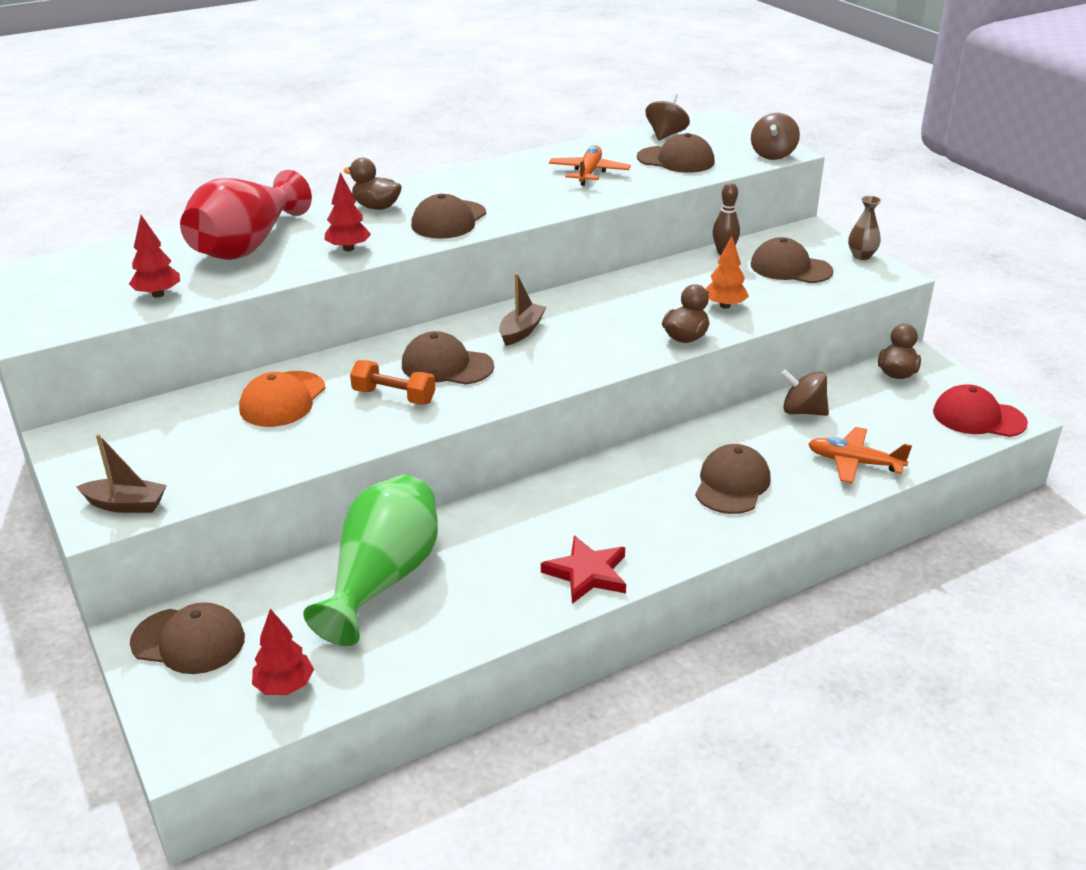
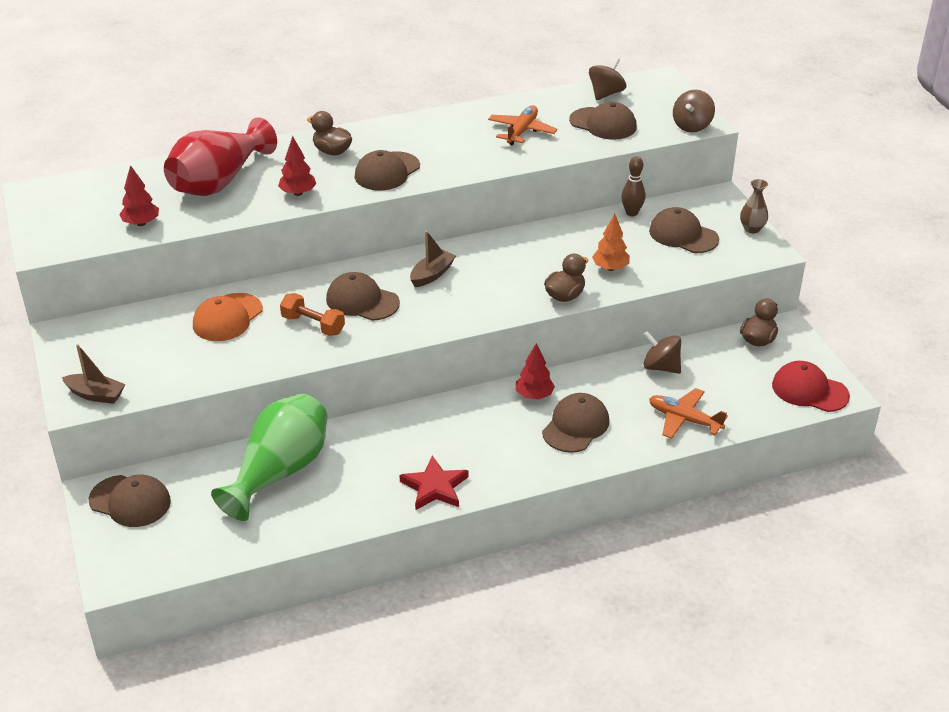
camera: 10 degrees right, 5 degrees up
red tree [252,609,314,695] -> red tree moved to [516,343,555,400]

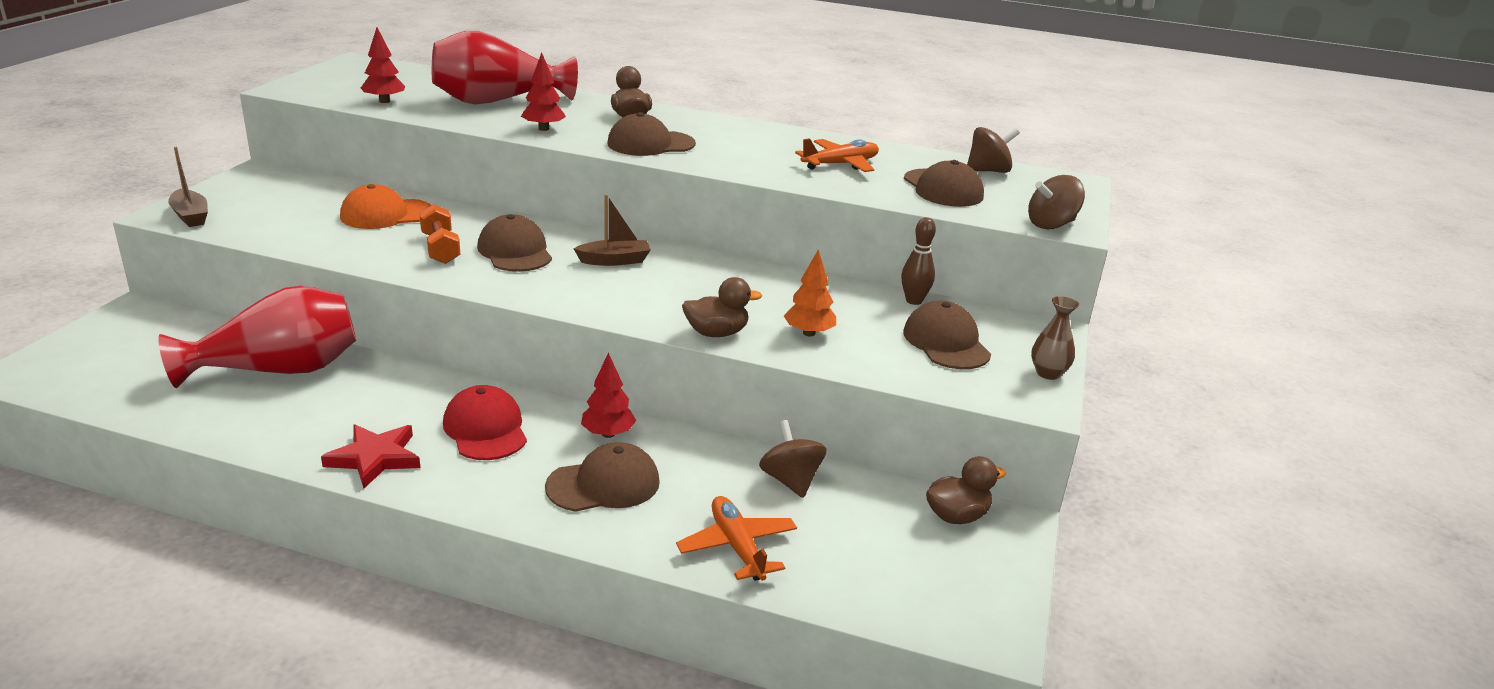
camera: 35 degrees right, 10 degrees down
brown cap [88,475,171,527] -> none
green vase [211,393,328,521] -> red vase [158,286,356,389]
red cap [772,361,850,412] -> red cap moved to [443,385,527,460]

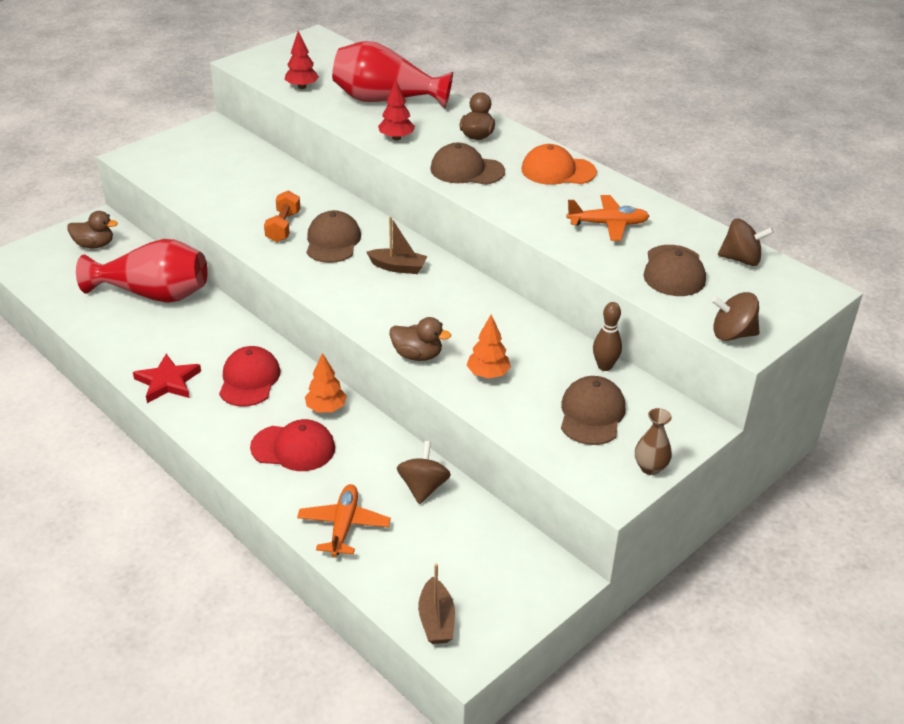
camera: 30 degrees right, 10 degrees up
brown boat [168,147,208,227] -> brown boat moved to [418,564,455,644]
orange cap [340,184,431,229] -> orange cap moved to [521,144,597,185]
brown cap [545,442,660,512] -> red cap [250,419,335,471]
red tree [581,352,636,438] -> orange tree [305,353,347,413]
brown duck [926,456,1006,524] -> brown duck moved to [67,211,118,248]

